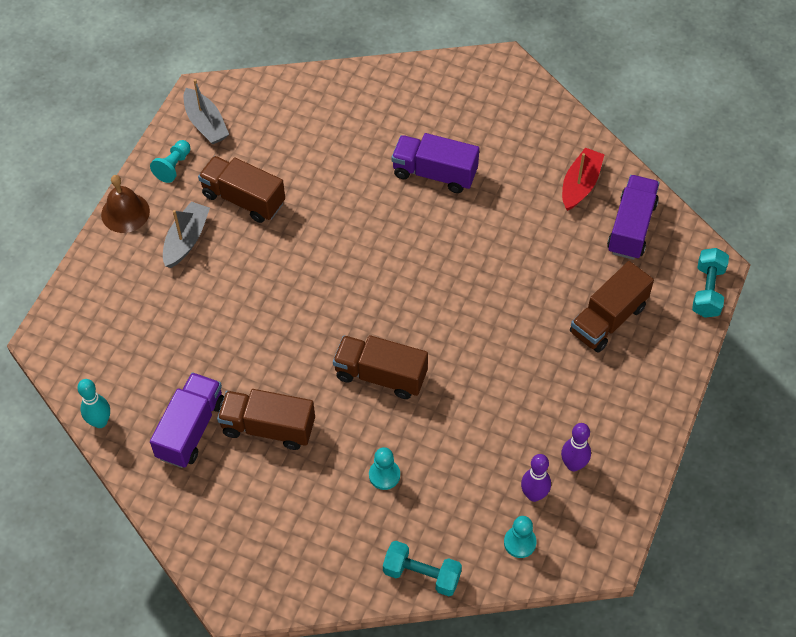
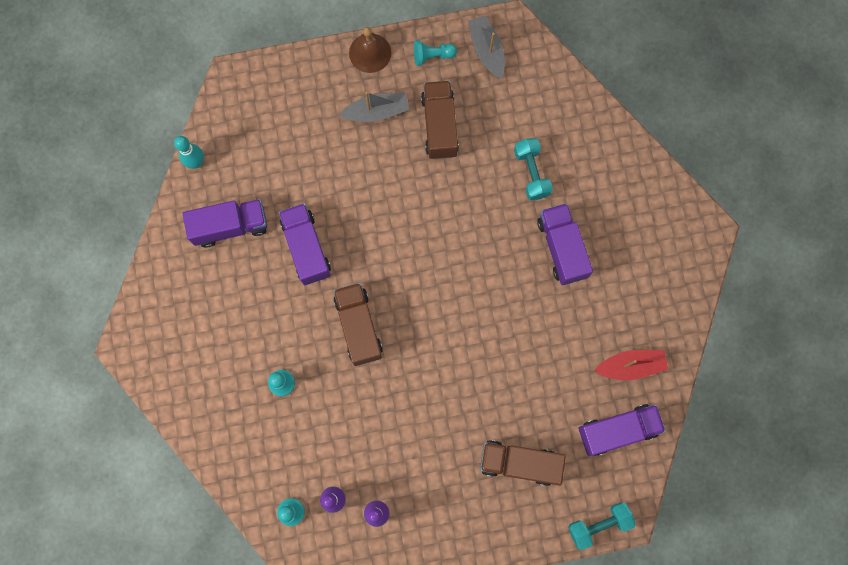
camera: 55 degrees right, 20 degrees up
grey boat [183,79,229,144] -> grey boat turned 135 degrees clockwise [468,15,505,79]
brown truck [217,389,315,450] -> none
turquoise dumbbell [383,541,462,596] -> turquoise dumbbell moved to [514,138,553,200]
none -> purple truck [279,203,331,285]

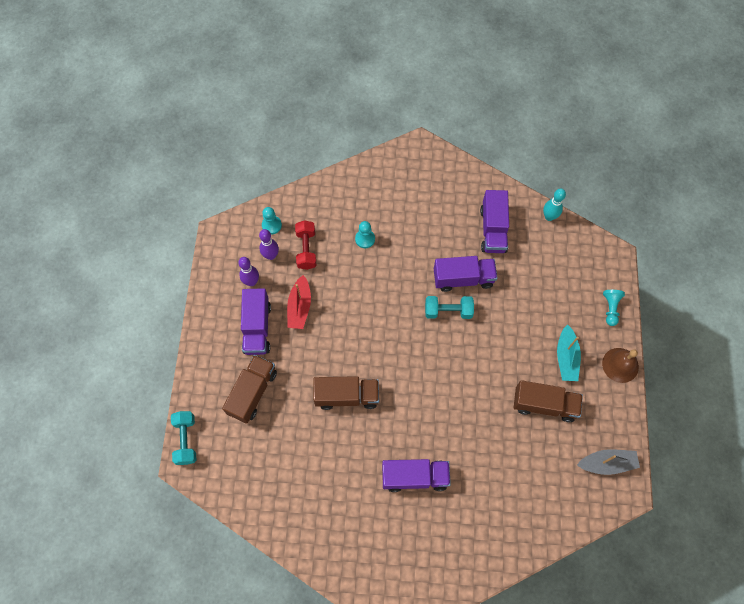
camera: 105 degrees right, 10 degrees down
brown truck [334,283,383,366] -> brown truck moved to [313,376,379,410]
grey boat [339,92,409,122] -> turquoise boat [557,324,581,381]
turquoise pawn [414,40,457,66] -> turquoise pawn moved to [603,290,625,326]
turquoise dumbbell [514,138,553,200] -> turquoise dumbbell moved to [425,296,474,319]
purple truck [579,404,666,456] -> purple truck moved to [241,288,271,355]
red boat [594,350,668,380] -> red boat moved to [287,275,311,329]
none -> red dumbbell [295,220,316,270]

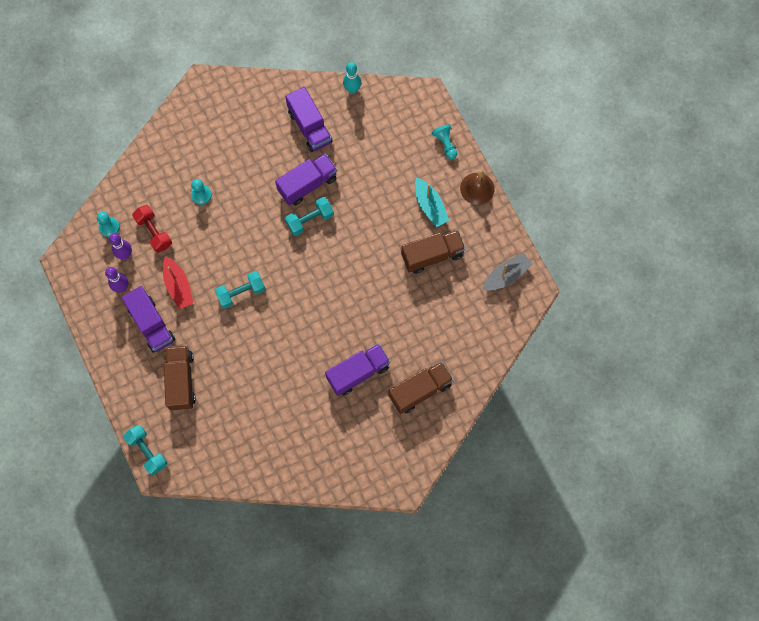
camera: 30 degrees left, 5 degrees up
brown truck [313,376,379,410] -> brown truck moved to [388,361,453,414]
none -> turquoise dumbbell [215,271,265,309]

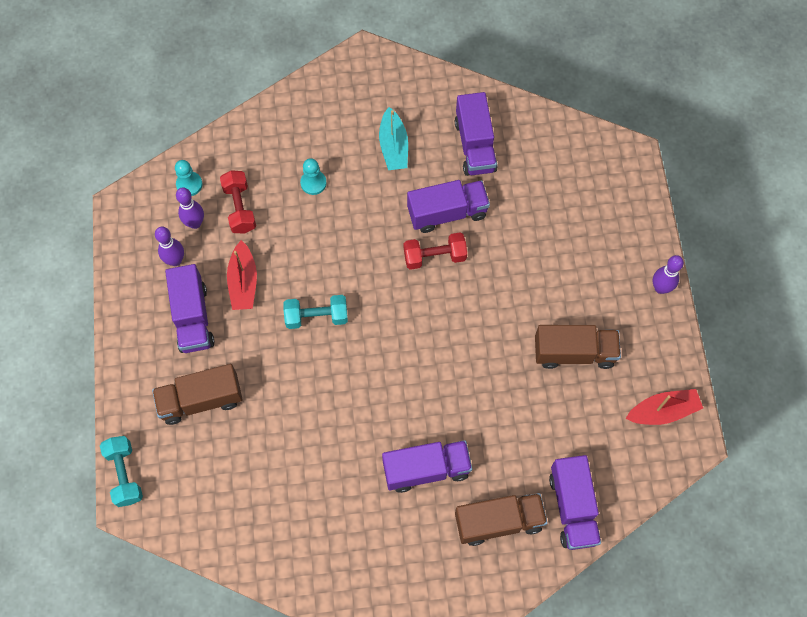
camera: 20 degrees right, 5 degrees down
brown truck [164,345,196,410] -> brown truck turned 120 degrees counterclockwise [152,364,243,425]
turquoise dumbbell [285,197,334,236] -> red dumbbell [404,233,467,270]
turquoise bowling pin [343,62,361,94] -> none
turquoise boat [415,177,449,227] -> turquoise boat moved to [379,107,408,170]
turquoise pawn [432,124,457,160] -> none
brown bell [460,170,495,205] -> purple bowling pin [653,255,684,294]
grey boat [483,253,533,291] -> red boat [626,389,703,425]
none -> purple truck [549,455,601,550]

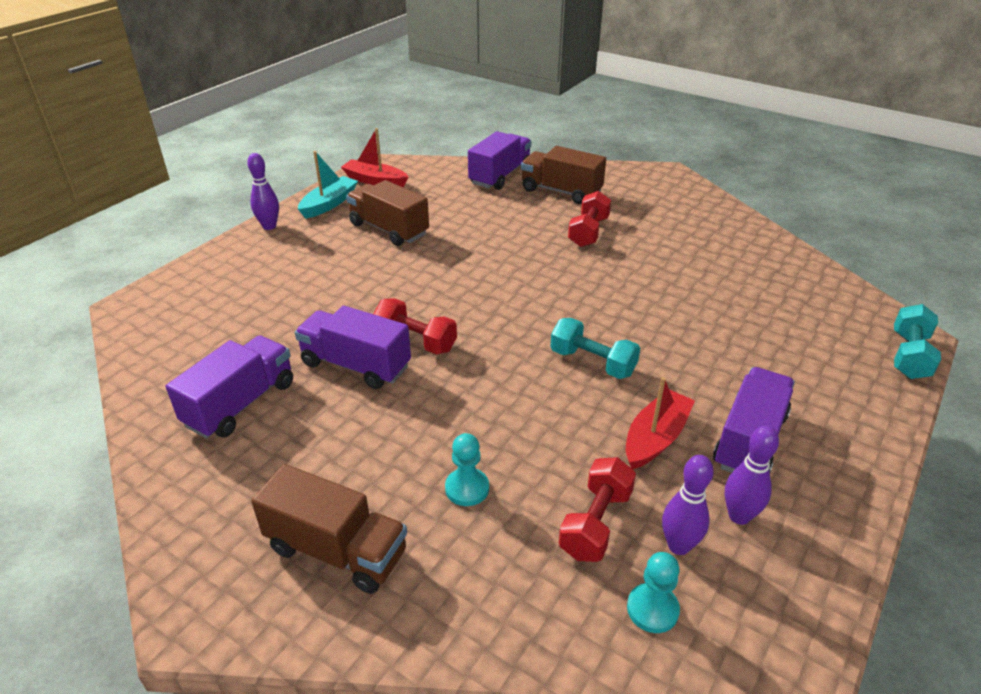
camera: 140 degrees left, 30 degrees down
brown truck [152,364,243,425] -> brown truck moved to [251,464,407,594]
turquoise boat [379,107,408,170] -> turquoise boat moved to [298,151,358,219]
purple truck [382,440,472,493] -> red dumbbell [568,191,611,247]

